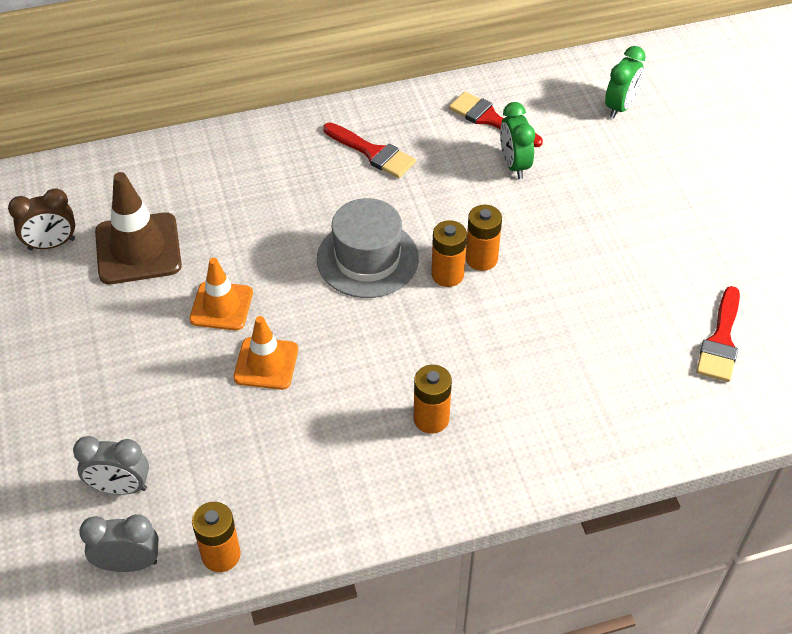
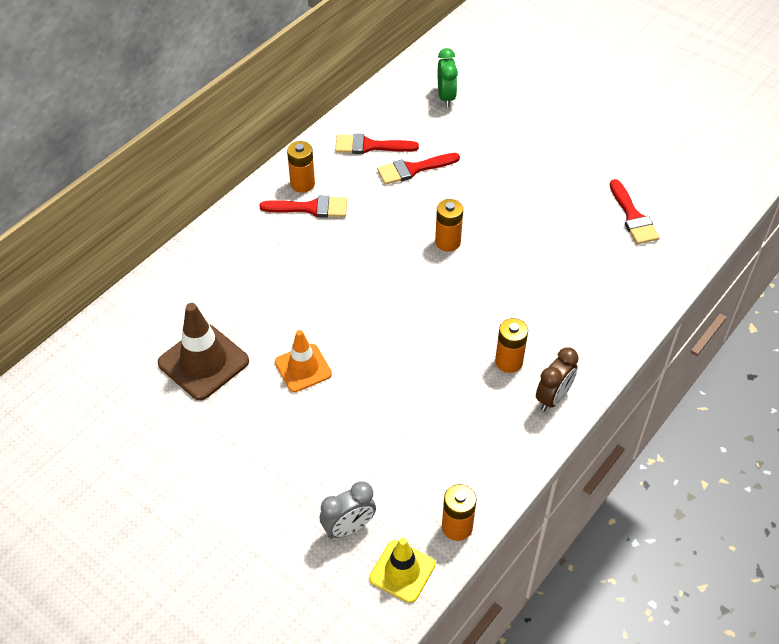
camera: 35 degrees left, 0 degrees up
brown clock [8,188,75,250] -> brown clock moved to [536,347,579,411]
grey clock [79,514,159,572] -> yellow traffic cone [369,538,435,603]
orange traffic cone [233,316,298,390] -> none
grey hat [317,198,419,298] -> none
orange battery [431,220,467,287] -> orange battery moved to [287,141,315,193]
green clock [500,102,535,179] -> red brush [377,153,460,185]

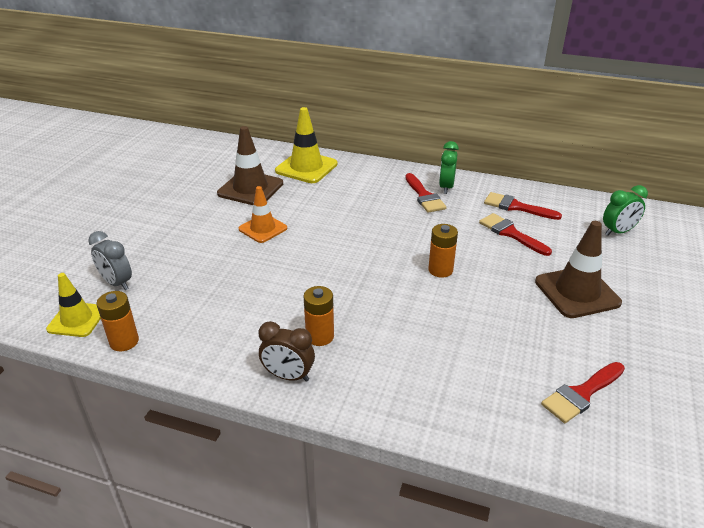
camera: 70 degrees right, 15 degrees down
orange battery [287,141,315,193] -> green clock [439,141,459,194]
red brush [335,134,419,154] -> red brush turned 45 degrees counterclockwise [484,192,562,220]
none -> yellow traffic cone [275,107,338,183]
none -> brown traffic cone [535,221,622,318]

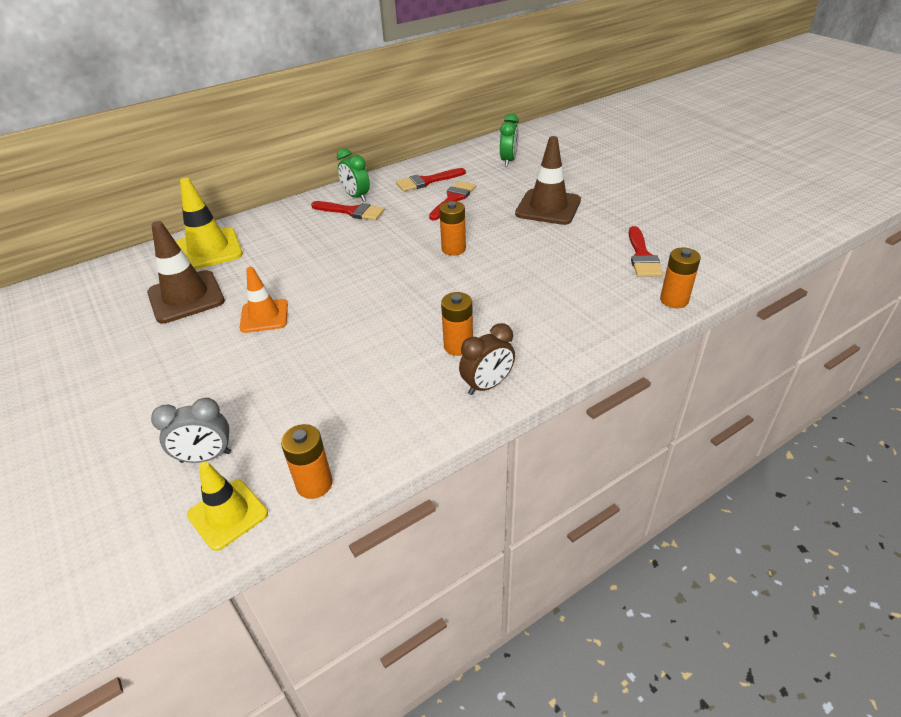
camera: 50 degrees left, 5 degrees up
red brush [479,213,552,256] -> red brush turned 120 degrees clockwise [429,181,476,220]
none -> orange battery [660,247,701,308]

